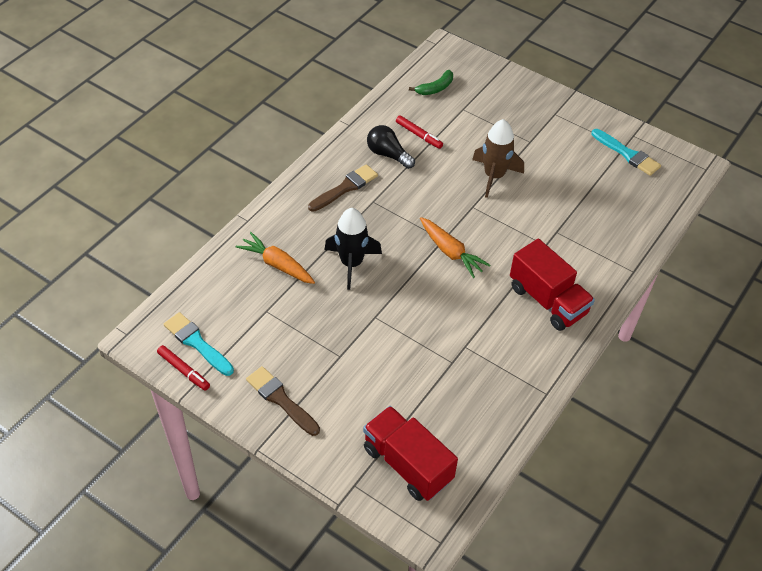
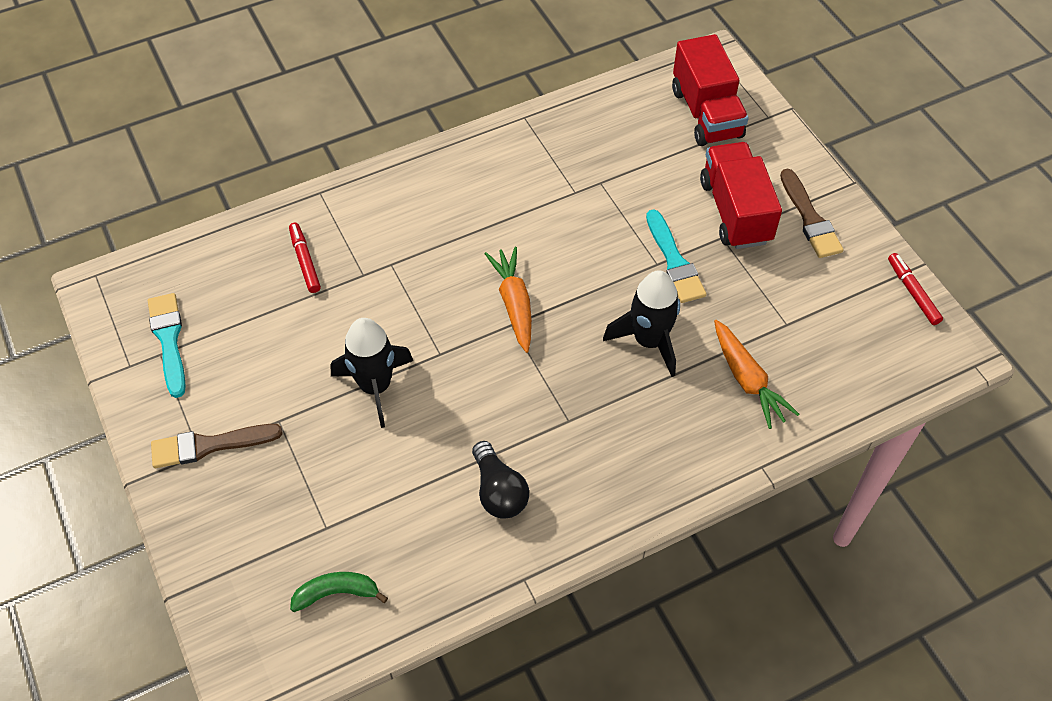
camera: 150 degrees left, 5 degrees up
turquoise brush [164,312,234,376] -> turquoise brush moved to [646,209,707,303]
brown brush [308,164,378,212] -> brown brush moved to [151,424,283,468]
red marker [396,115,443,149] -> red marker moved to [289,223,321,293]
brown rocket [472,119,524,198] -> black rocket [330,318,413,428]
red truck [510,239,595,331] -> red truck moved to [700,142,782,249]

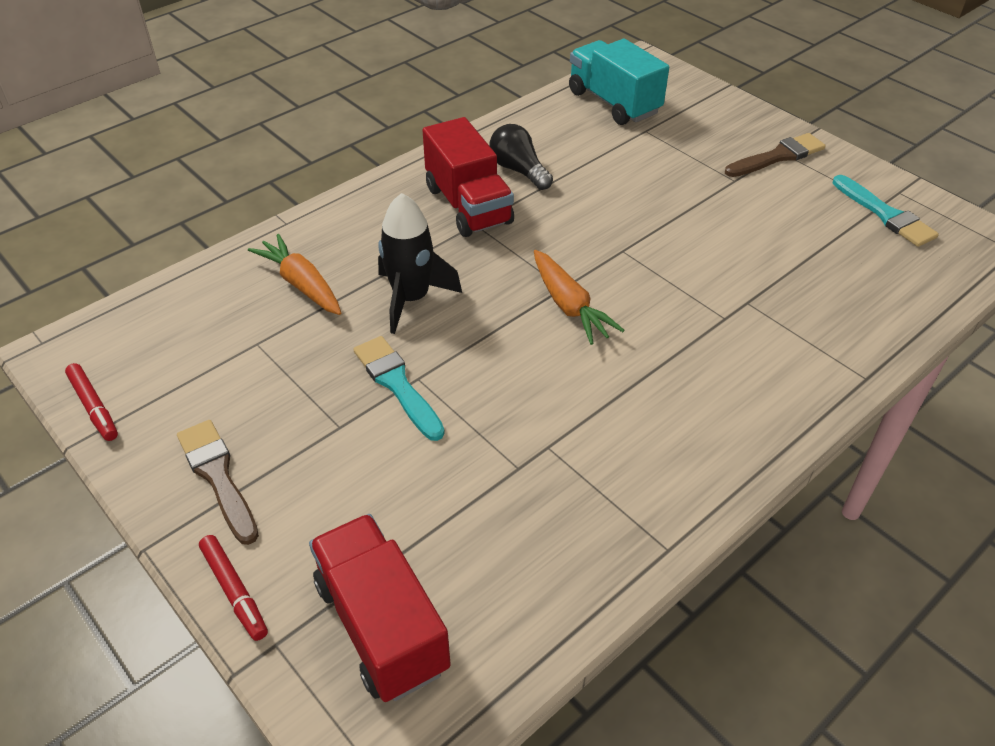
camera: 165 degrees right, 10 degrees down
red marker [289,223,321,293] -> red marker moved to [199,535,268,641]
green banana [290,572,388,612] -> turquoise truck [569,39,669,125]
black rocket [330,318,413,428] -> none
red truck [700,142,782,249] -> red truck moved to [423,117,514,237]

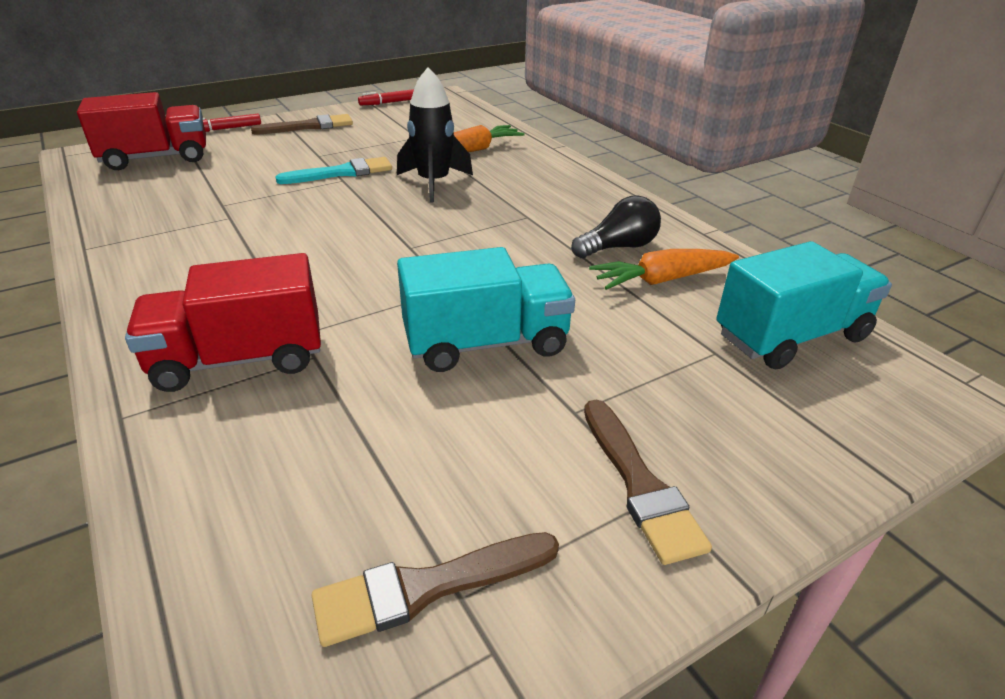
camera: 100 degrees right, 10 degrees down
red truck [423,117,514,237] -> red truck moved to [125,253,321,392]
orange carrot [534,250,625,345] -> orange carrot moved to [589,249,739,290]
turquoise brush [833,175,939,247] -> brown brush [311,532,559,647]
none -> turquoise truck [397,247,575,372]

